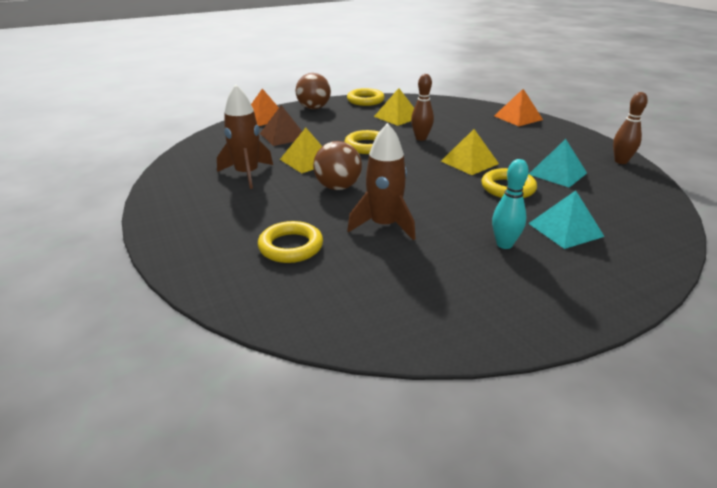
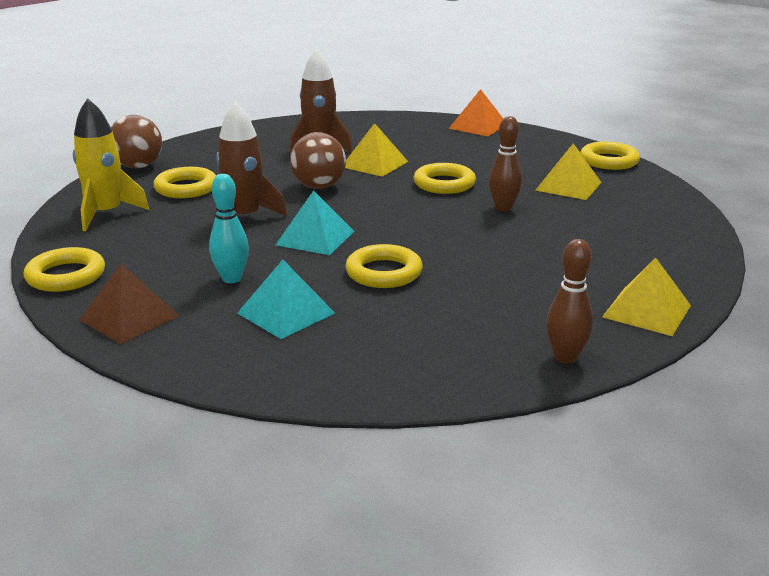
camera: 70 degrees right, 5 degrees down
brown pyramid [260,105,302,146] -> brown pyramid moved to [79,264,180,344]
brown ball [296,73,331,109] -> brown ball moved to [111,115,162,168]
yellow pyramid [441,129,499,175] -> yellow pyramid moved to [602,258,691,336]
orange pyramid [494,89,543,126] -> none
turquoise pyramid [529,139,587,187] -> turquoise pyramid moved to [276,190,355,255]
none -> yellow ring [24,247,105,292]
none -> yellow rocket [73,98,150,231]

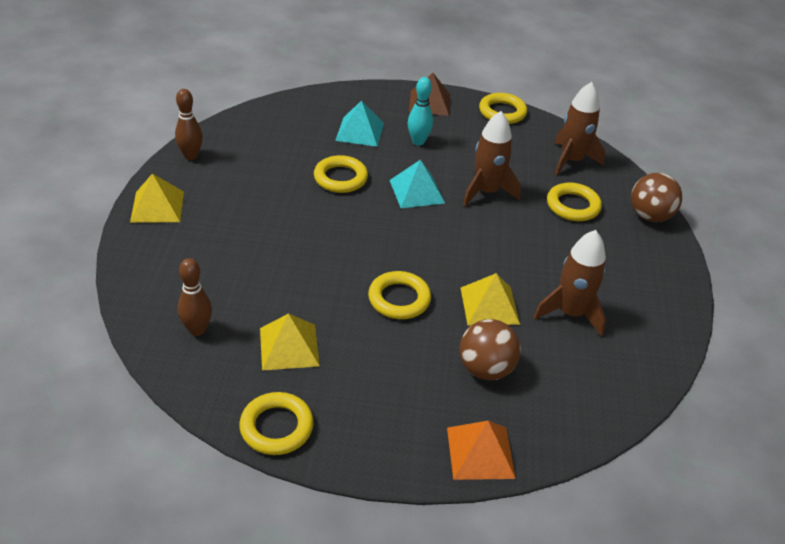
camera: 140 degrees right, 15 degrees up
yellow rocket [73,98,150,231] -> brown rocket [554,82,605,176]
brown ball [290,132,346,189] -> brown ball moved to [459,319,521,380]
brown bowling pin [489,116,522,212] -> brown bowling pin moved to [178,258,212,336]

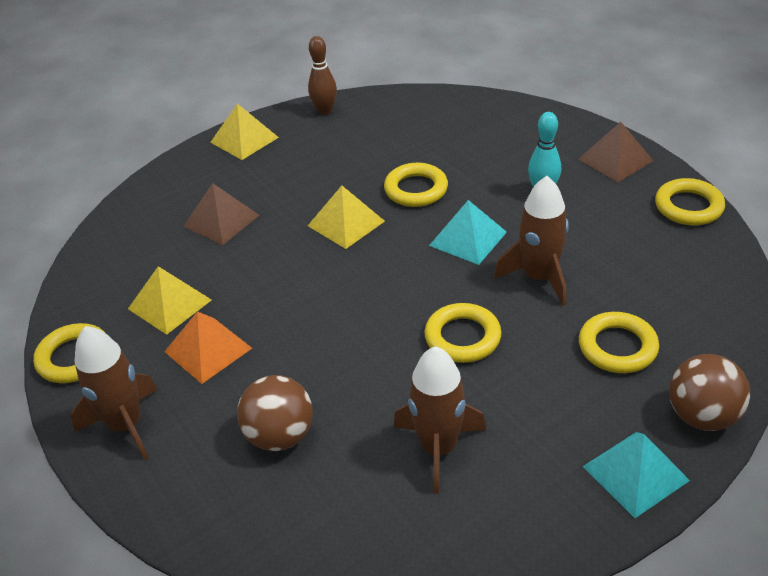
camera: 55 degrees right, 0 degrees up
brown bowling pin [178,258,212,336] -> none
turquoise pyramid [335,100,384,147] -> turquoise pyramid moved to [582,432,690,518]
yellow ring [368,271,431,319] -> yellow ring moved to [424,303,501,363]
orange pyramid [447,421,516,480] -> orange pyramid moved to [164,311,252,384]
yellow pyramid [461,273,520,325] -> yellow pyramid moved to [308,186,385,249]
brown rocket [554,82,605,176] -> brown rocket moved to [71,326,157,460]
none -> brown pyramid [183,183,259,245]

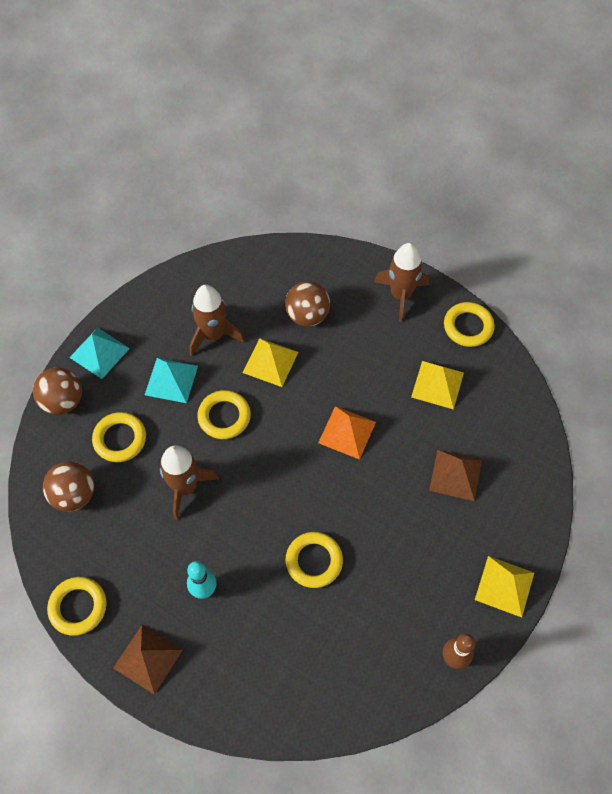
camera: 155 degrees right, 20 degrees up
orange pyramid [164,311,252,384] -> orange pyramid moved to [318,406,376,460]
yellow pyramid [308,186,385,249] -> yellow pyramid moved to [242,338,298,387]
turquoise pyramid [429,200,507,265] -> turquoise pyramid moved to [145,358,198,403]
none -> brown ball [43,461,94,512]

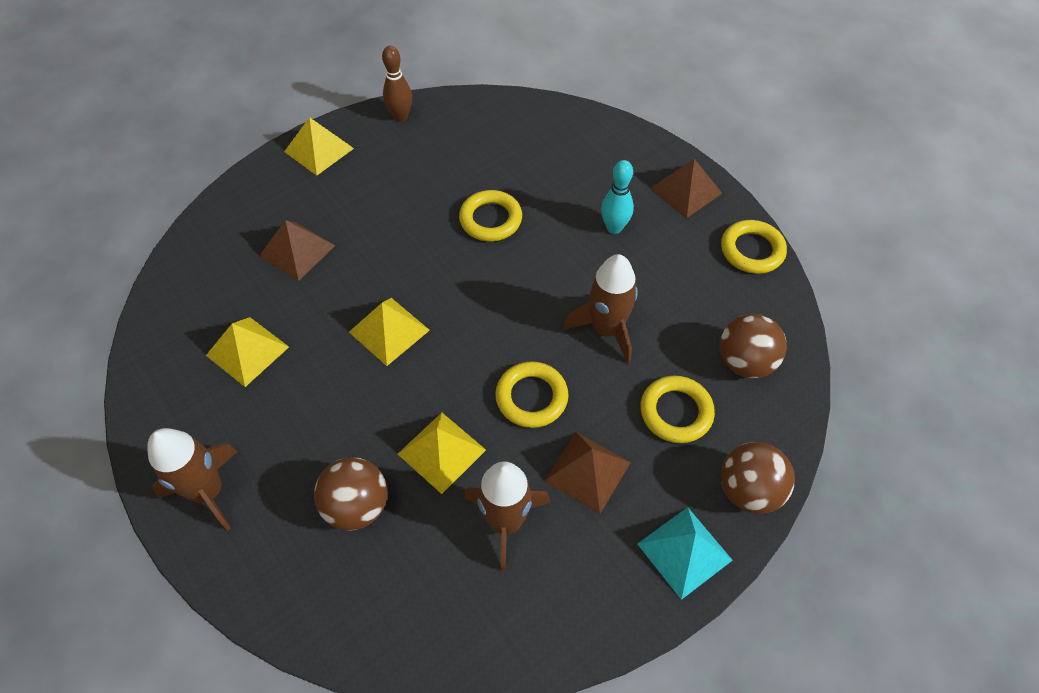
camera: 160 degrees left, 5 degrees down
turquoise pyramid [145,358,198,403] -> brown pyramid [544,432,631,514]
orange pyramid [318,406,376,460] -> yellow pyramid [349,298,430,366]
yellow ring [444,302,495,347] -> none

